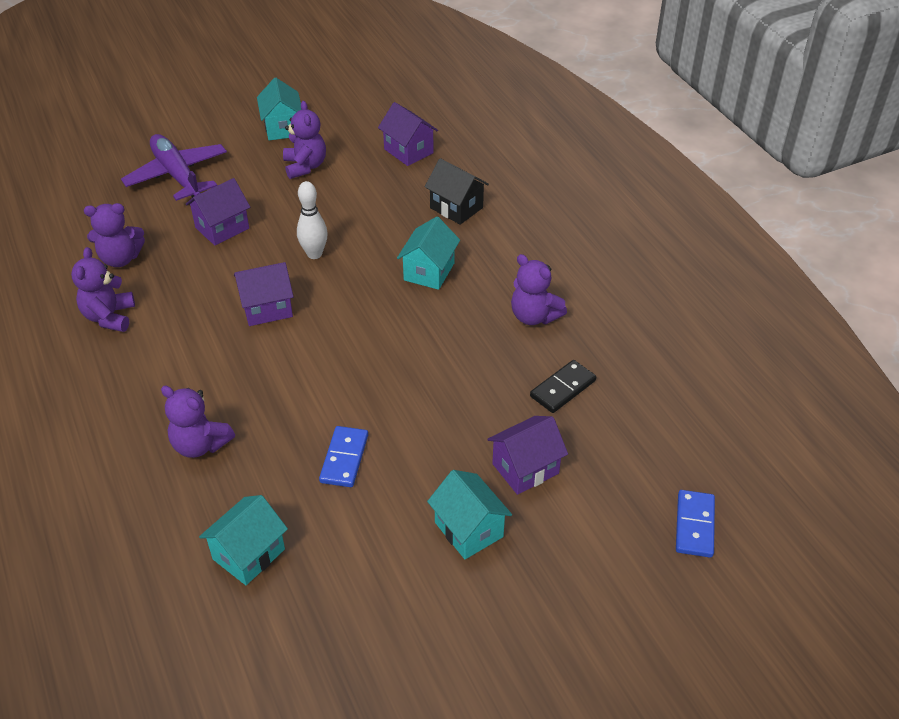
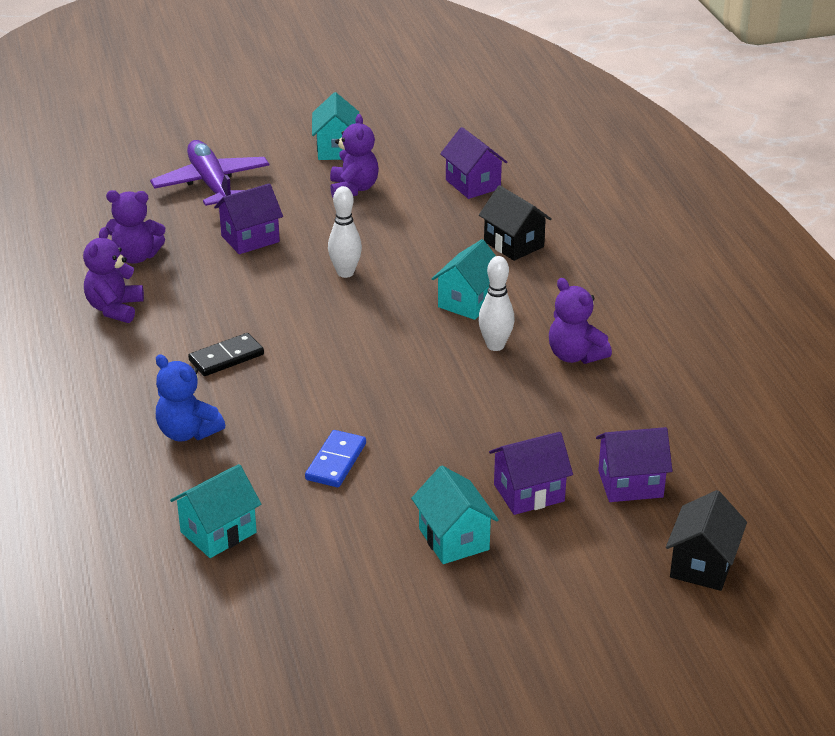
camera: 10 degrees right, 10 degrees down
purple teddy bear [161,386,235,458] -> blue teddy bear [156,354,225,441]
purple house [234,262,294,326] -> purple house moved to [596,427,672,502]
black domino [530,360,596,413] -> black domino moved to [188,333,264,376]
blue domino [676,490,715,558] -> black house [666,490,747,591]
none -> white bowling pin [478,256,515,351]

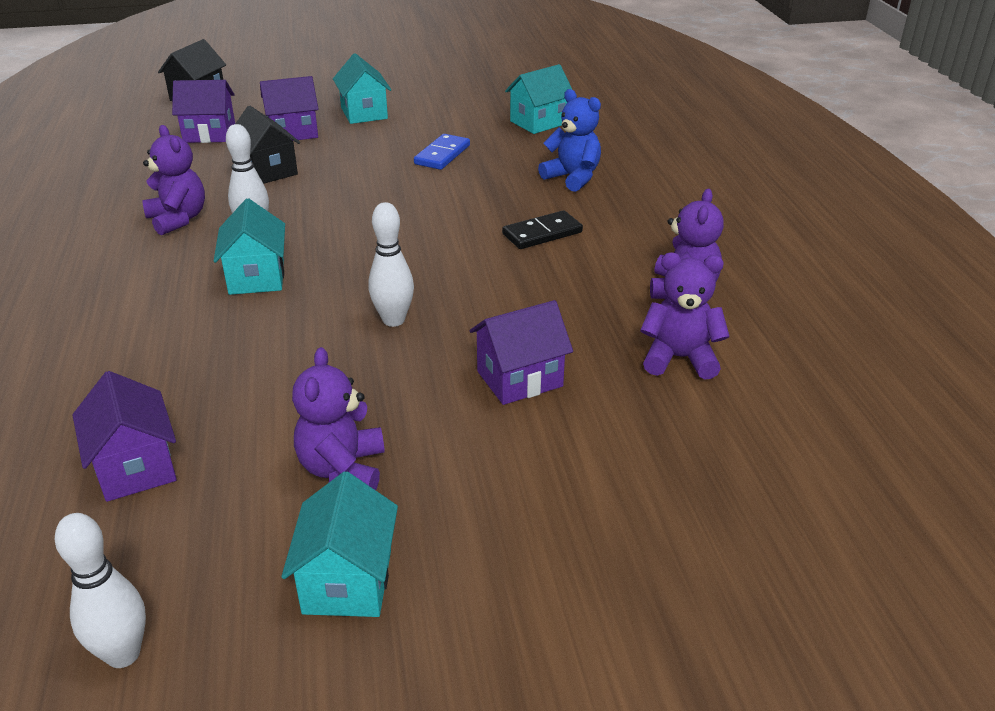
camera: 175 degrees left, 0 degrees up
purple plane [150,140,269,206] -> none
turquoise house [432,239,496,320] -> turquoise house turned 45 degrees counterclockwise [214,198,285,295]
black house [479,185,552,261] -> black house moved to [235,105,300,184]
none -> white bowling pin [55,513,146,668]

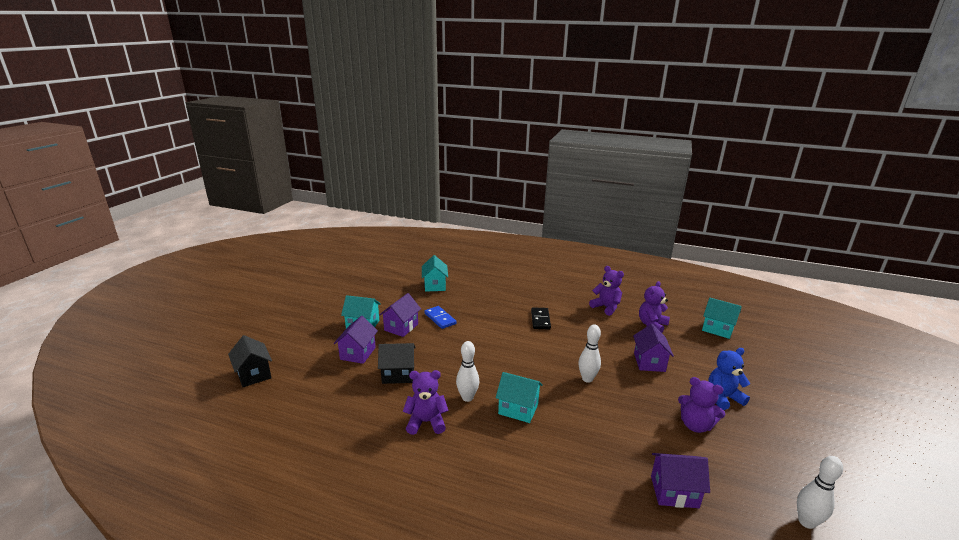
camera: 60 degrees left, 10 degrees down
purple house [172,80,235,143] -> purple house moved to [379,293,421,337]
turquoise house [281,471,398,617] -> turquoise house moved to [702,298,742,339]
blue teddy bear [538,89,601,192] -> blue teddy bear moved to [708,348,751,410]

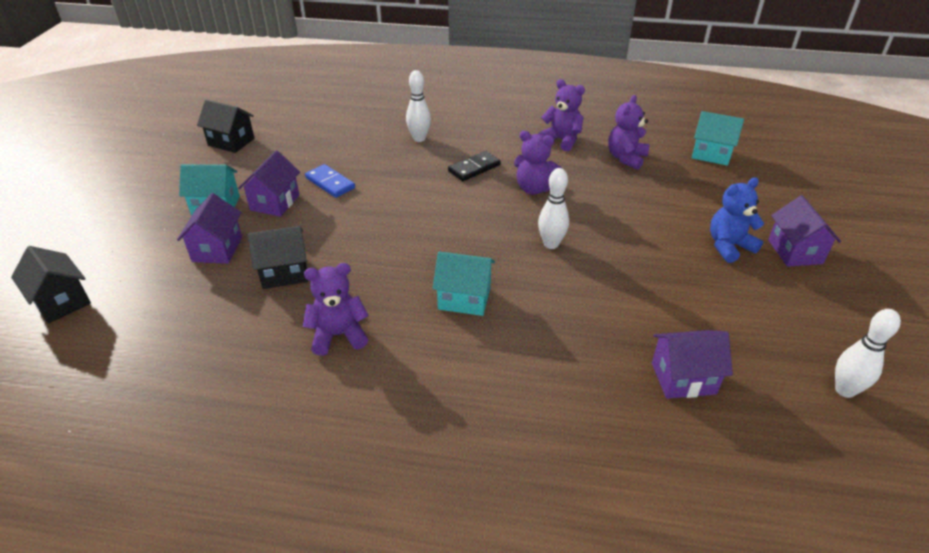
camera: 10 degrees left, 15 degrees up
turquoise house [422,255,448,292] -> none
white bowling pin [456,341,479,402] -> white bowling pin moved to [406,70,431,142]
black domino [531,307,551,330] -> black domino turned 60 degrees clockwise [448,151,501,181]
purple house [633,324,674,372] -> purple house moved to [768,195,841,267]
purple teddy bear [678,377,725,433] -> purple teddy bear moved to [514,131,562,194]
none -> black house [197,99,254,153]

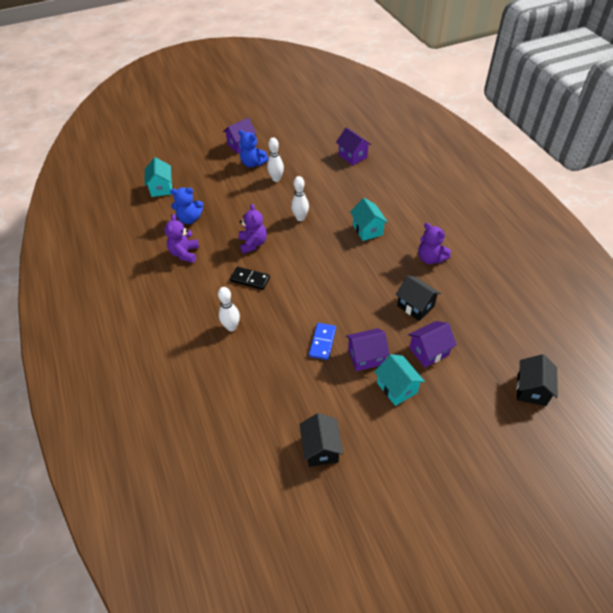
camera: 120 degrees left, 10 degrees up
purple teddy bear [608,95,649,170] -> blue teddy bear [170,188,203,224]
white bowling pin [835,309,901,398] -> white bowling pin moved to [267,137,284,182]

